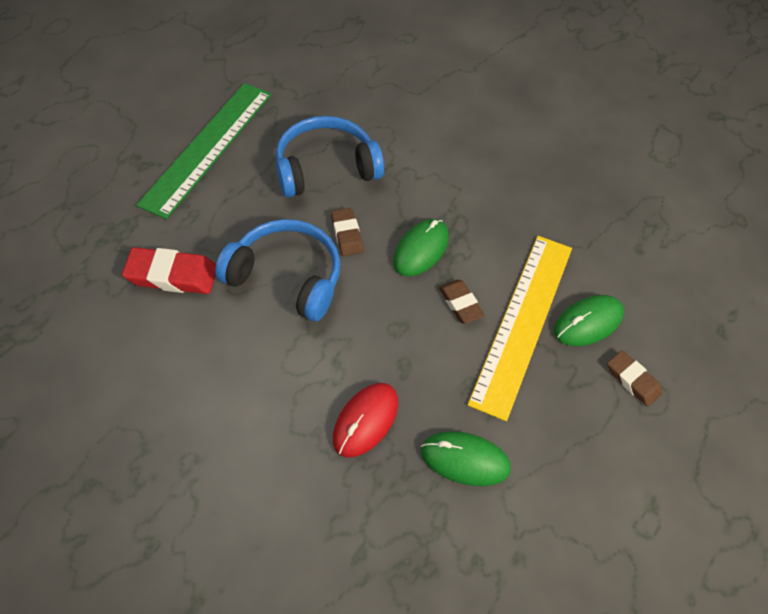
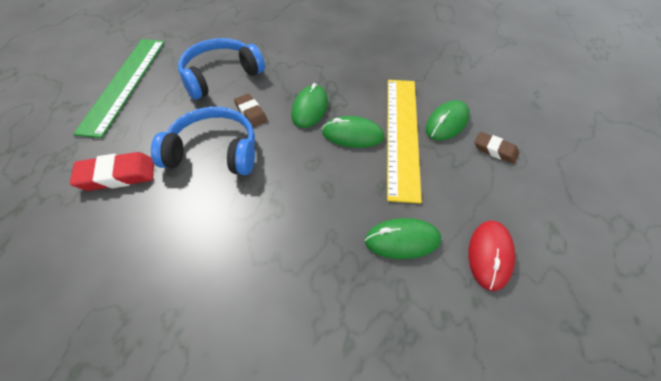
camera: 15 degrees left, 5 degrees down
red mouse [333,383,398,457] -> red mouse moved to [468,221,515,291]
brown eraser [439,280,485,324] -> green mouse [322,116,385,148]

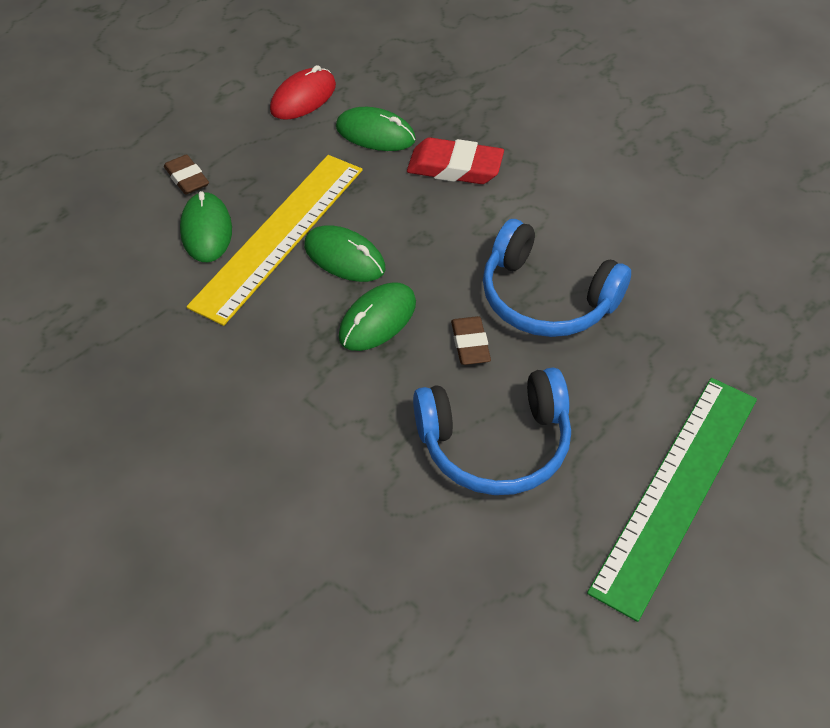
camera: 155 degrees left, 0 degrees up
red eraser [70,152,154,191] -> red eraser moved to [407,138,504,184]
green mouse [425,100,470,141] -> green mouse turned 75 degrees counterclockwise [180,191,232,262]

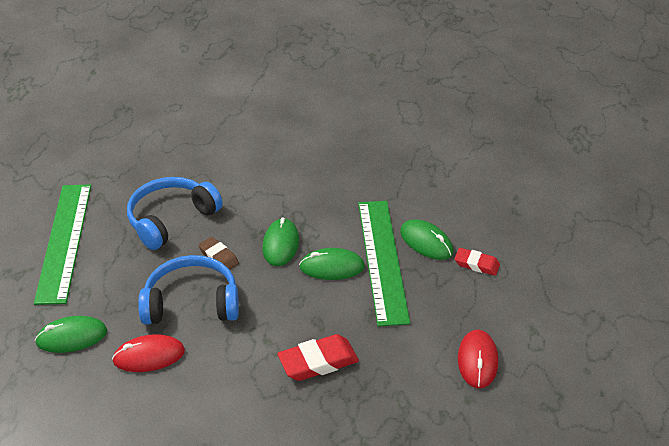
camera: 145 degrees right, 10 degrees down
brown eraser [164,154,209,195] -> red eraser [455,248,500,276]
yellow ruler [187,155,363,326] -> green ruler [358,201,410,327]
green mouse [336,107,416,151] -> green mouse moved to [35,316,107,353]
none -> red mouse [112,334,185,372]

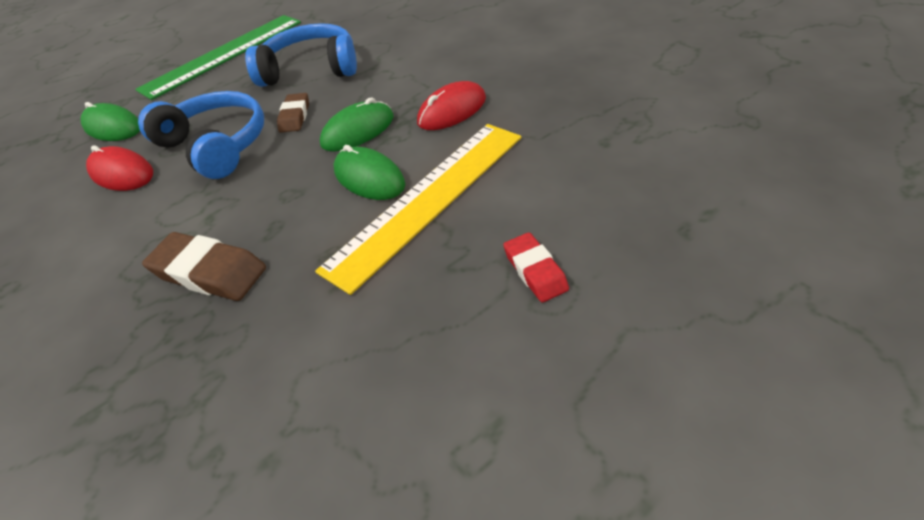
camera: 50 degrees right, 5 degrees up
red eraser [277,334,359,381] -> brown eraser [142,232,266,301]
green ruler [358,201,410,327] -> yellow ruler [315,124,522,295]
green mouse [400,219,454,260] -> none
red mouse [458,329,498,389] -> red mouse moved to [417,81,486,130]

